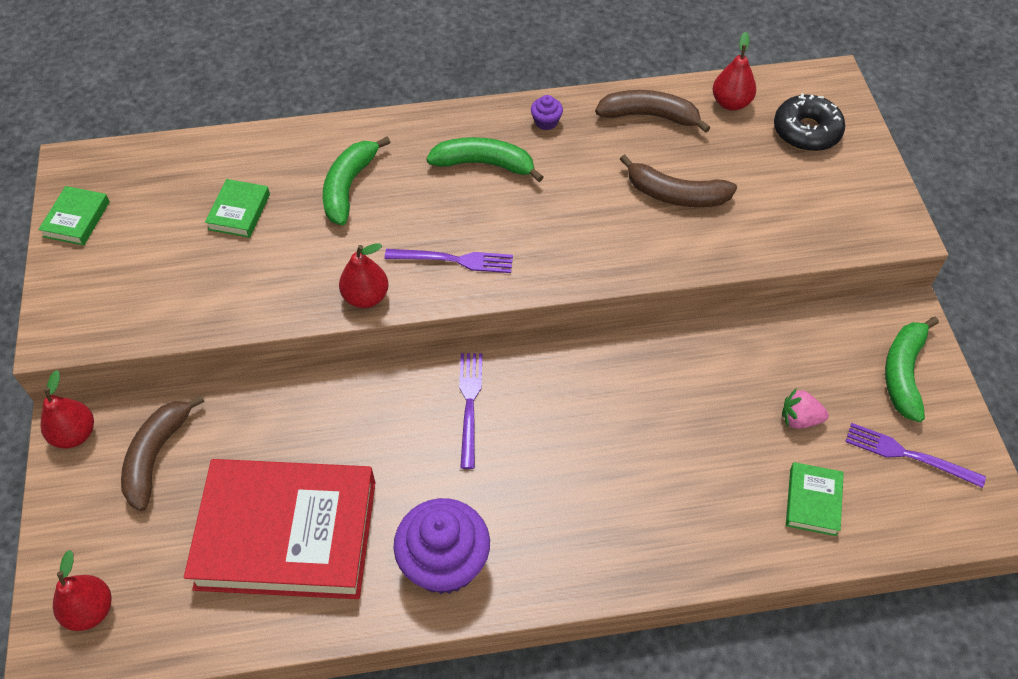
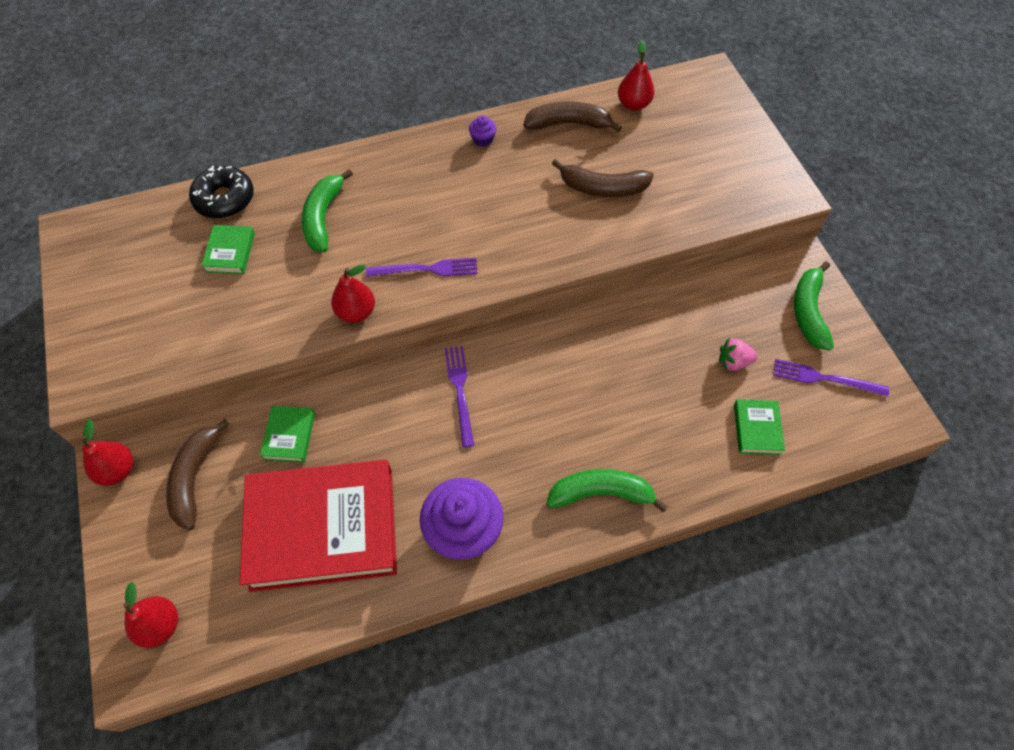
camera: 10 degrees left, 5 degrees up
green book [38,186,110,246] -> green book moved to [260,406,315,463]
green banana [426,137,544,182] -> green banana moved to [546,469,668,512]
black donut [774,93,845,151] -> black donut moved to [189,166,254,219]

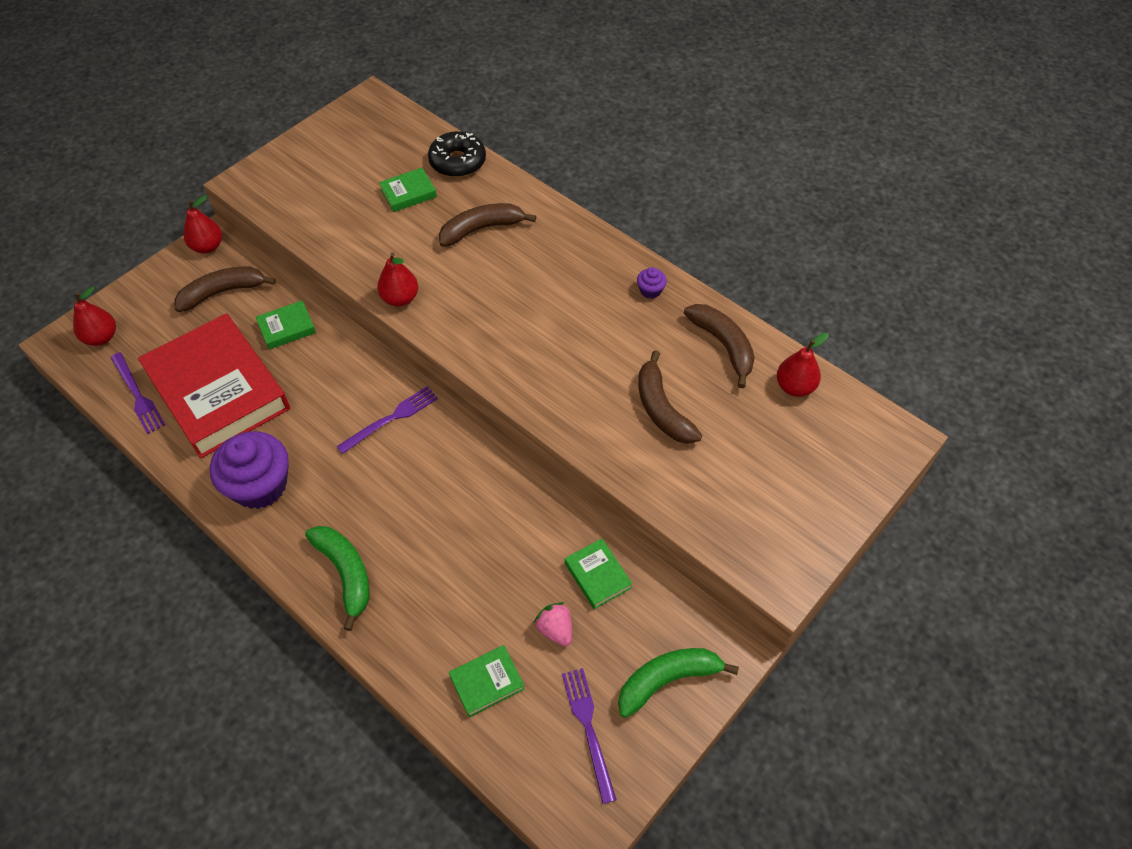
camera: 60 degrees right, 5 degrees down
green banana [302,169,353,252] -> brown banana [439,203,536,247]
purple fork [366,258,477,277] -> purple fork moved to [111,352,165,434]
none -> green book [565,539,632,609]

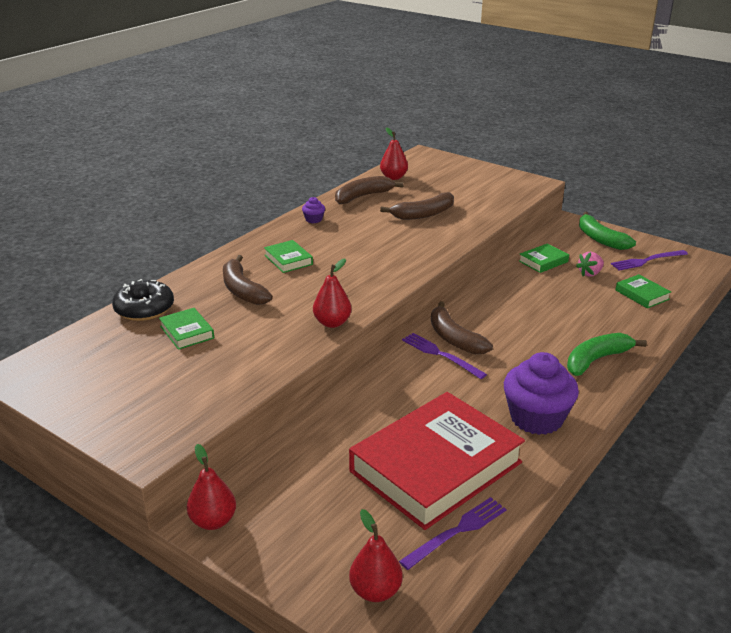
camera: 95 degrees left, 25 degrees down
brown banana [174,267,276,312] -> brown banana moved to [431,301,493,354]
green book [256,301,316,350] -> green book moved to [264,240,313,273]

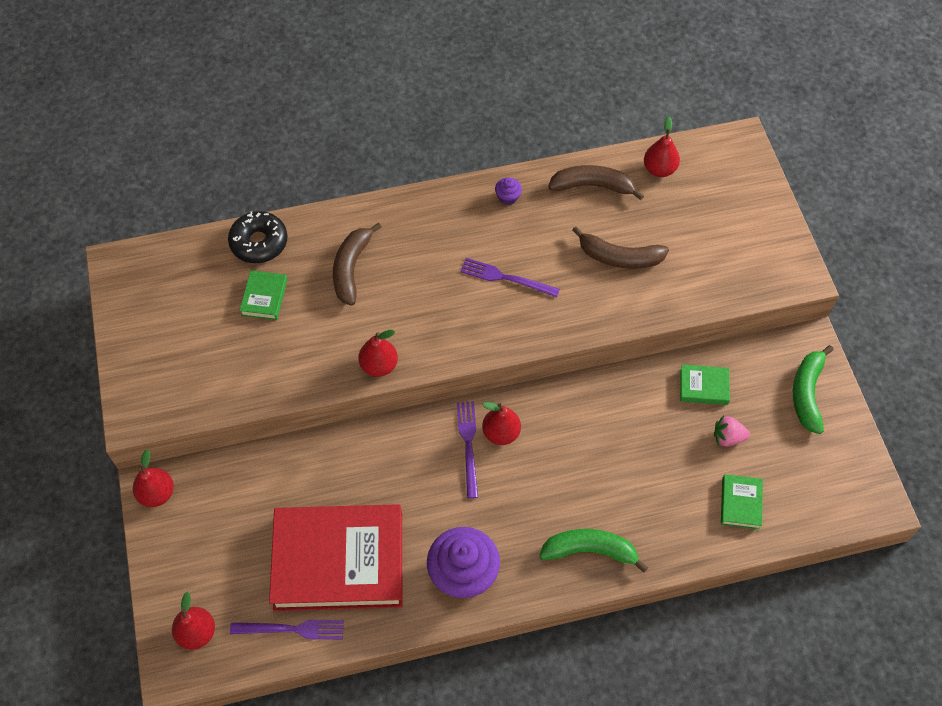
camera: 40 degrees right, 30 degrees up
green book [264,240,313,273] -> none
brown banana [431,301,493,354] -> red pear [482,402,521,445]
purple fork [611,250,688,271] -> purple fork moved to [460,258,560,297]

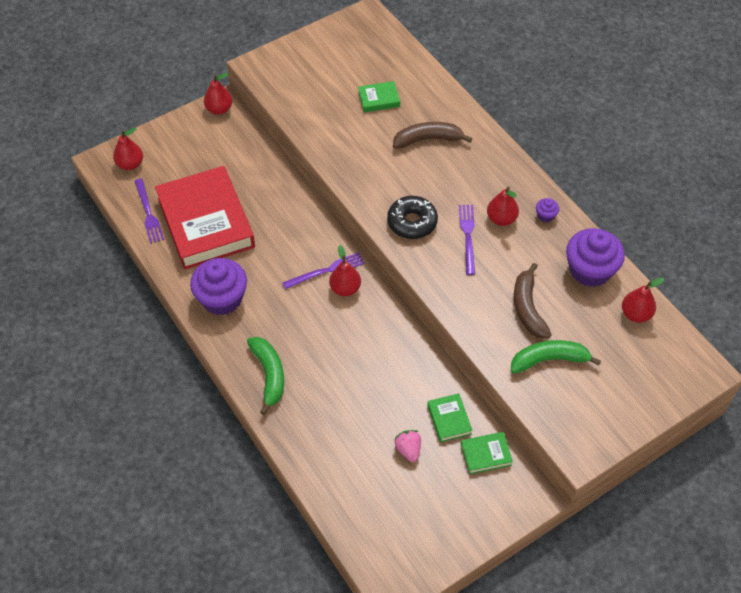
camera: 70 degrees right, 5 degrees down
black donut [228,211,288,263] -> black donut moved to [387,196,438,239]
red pear [358,330,398,377] -> red pear moved to [487,187,519,226]
brown banana [548,165,644,200] -> purple cupcake [566,228,625,287]
green book [721,474,763,530] -> green book moved to [461,432,513,474]
green banana [793,345,833,434] -> green banana moved to [511,340,601,374]

